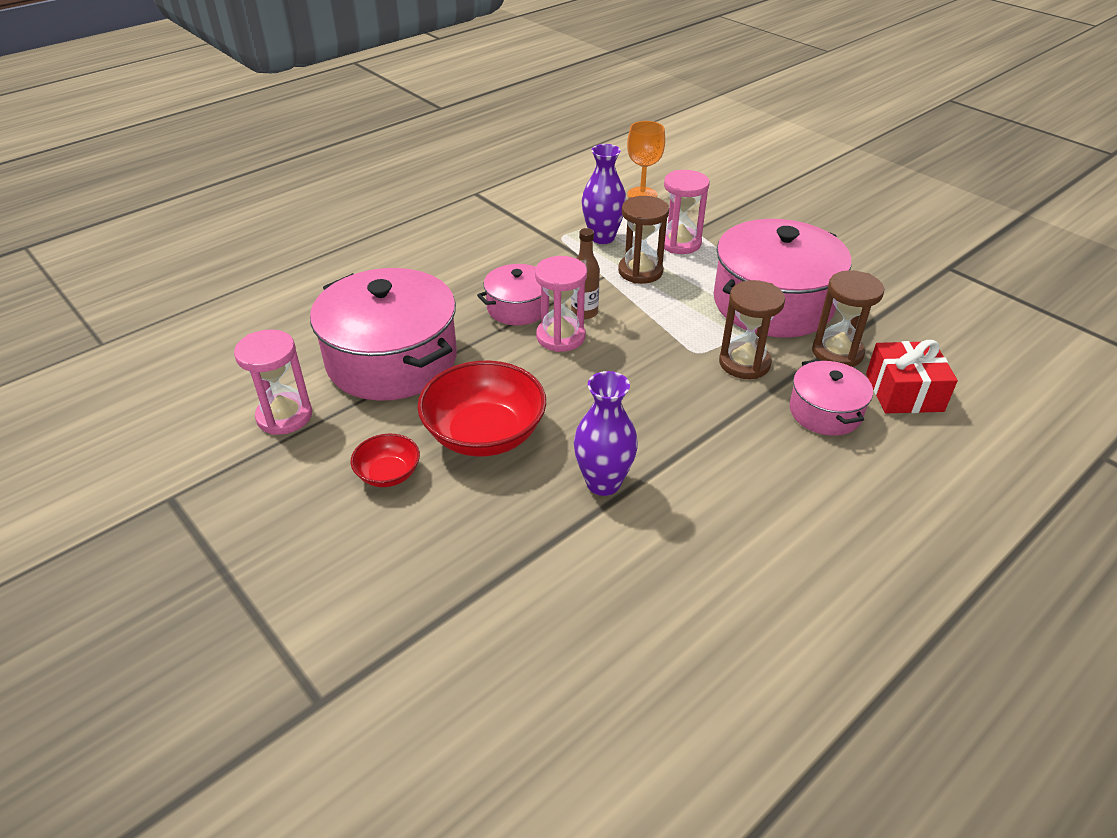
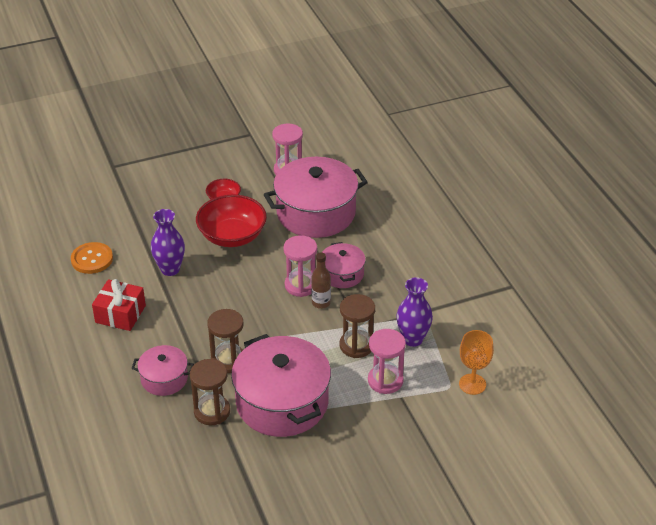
camera: 110 degrees right, 0 degrees up
red gift [866,340,958,413] -> red gift moved to [92,279,146,331]
none -> orange button [71,242,113,274]

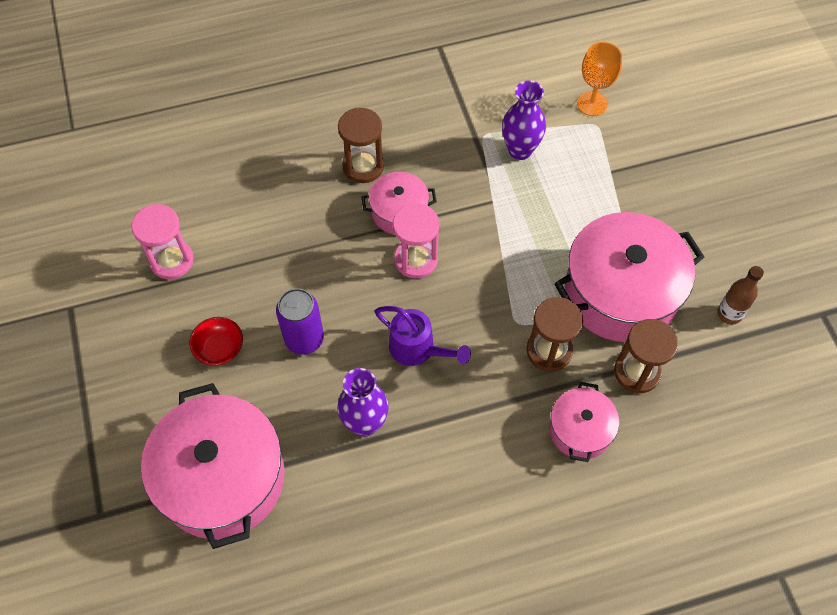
camera: 85 degrees left, 20 degrees up
orange button [71,242,113,274] -> none
red gift [92,279,146,331] -> none
red bowl [196,194,267,247] -> purple can [276,288,324,355]
pink pot [264,157,368,238] -> pink pot moved to [141,383,285,549]
brown bottle [311,252,331,309] -> brown bottle moved to [717,266,764,325]
brown hourglass [339,294,375,358] -> brown hourglass moved to [338,108,384,183]
pink hourglass [368,329,406,394] -> none
none -> purple watering can [375,306,471,366]

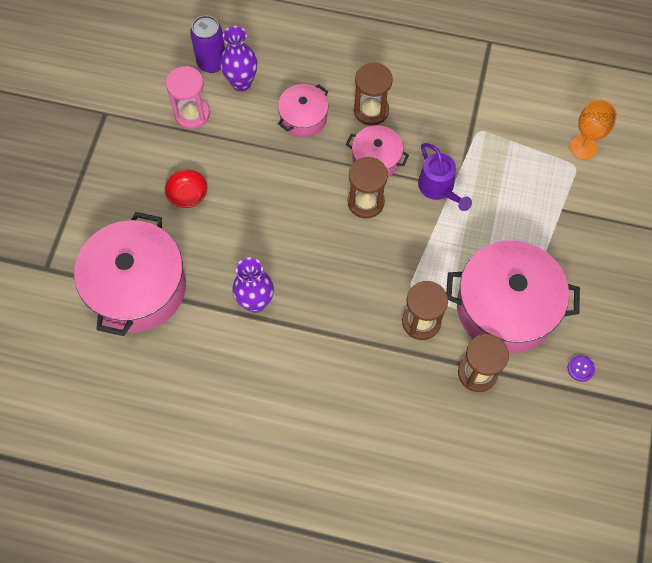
camera: 30 degrees right, 5 degrees up
purple can [276,288,324,355] -> purple can moved to [190,15,225,73]
purple watering can [375,306,471,366] -> purple watering can moved to [418,143,472,211]
pink hourglass [393,203,439,279] -> brown hourglass [347,157,388,218]
purple vase [502,80,546,160] -> purple vase moved to [220,26,257,91]
pink pot [549,382,619,462] -> pink pot moved to [278,84,328,138]
brown bottle [717,266,764,325] -> purple button [568,355,595,382]

